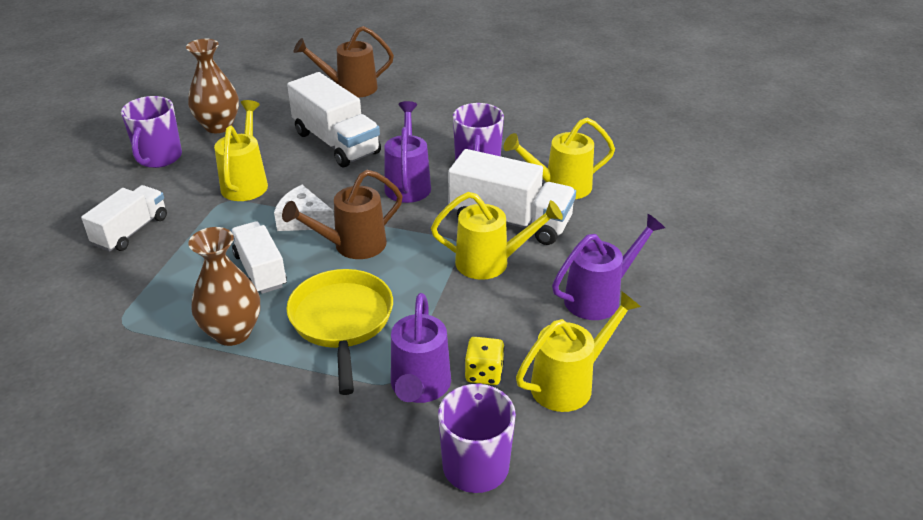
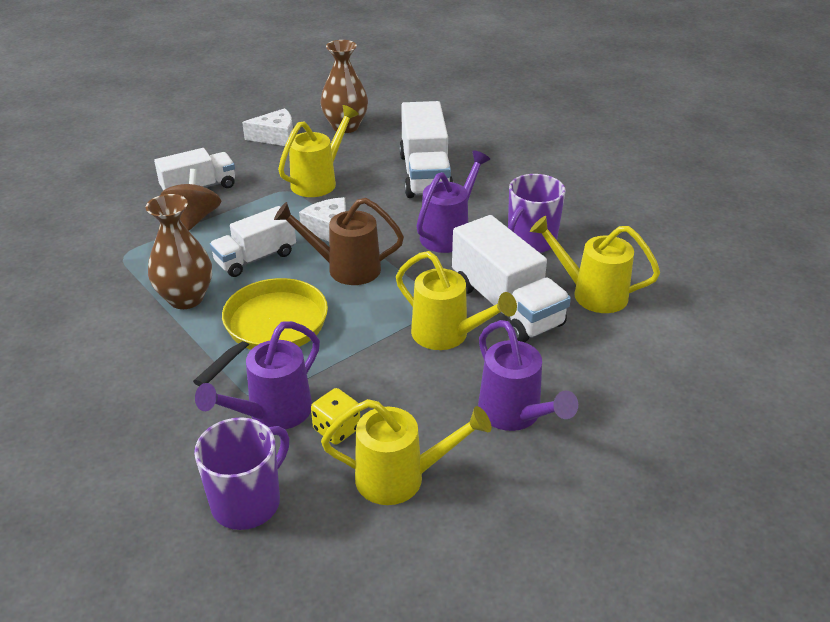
camera: 35 degrees right, 0 degrees up
purple mug [121,96,182,168] -> white cheese [242,108,293,146]
white truck [231,222,287,294] -> white truck turned 135 degrees counterclockwise [210,206,296,277]
brown watering can [294,26,394,98] -> none
purple watering can [552,214,665,320] -> purple watering can turned 60 degrees clockwise [478,320,578,431]
none -> brown spinning top [161,169,221,230]

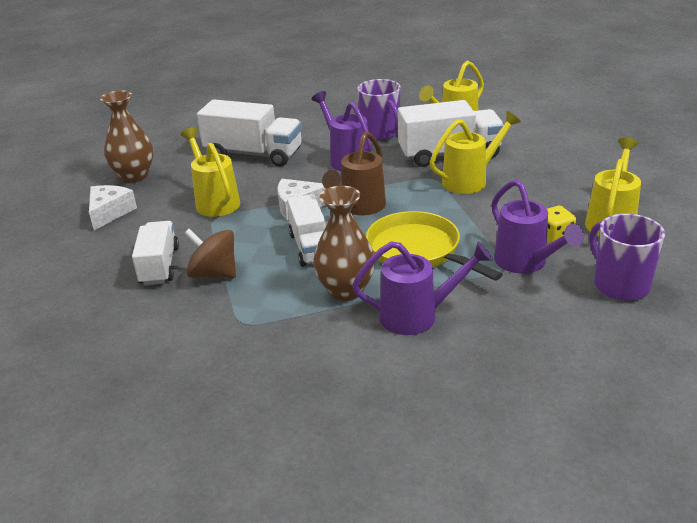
camera: 65 degrees left, 5 degrees down
purple watering can [478,320,578,431] -> purple watering can moved to [352,241,493,335]

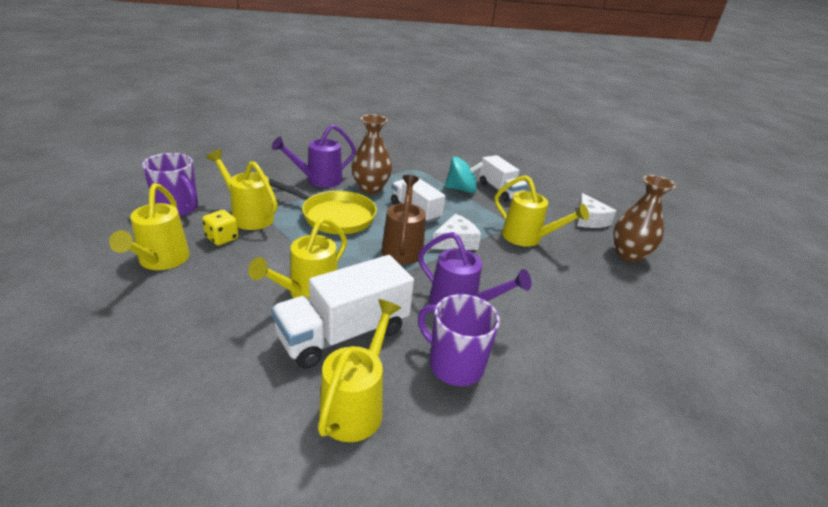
camera: 150 degrees right, 0 degrees up
brown spinning top [184,229,236,278] -> turquoise spinning top [445,157,484,194]
white truck [197,99,302,167] -> none
purple watering can [491,179,584,273] -> yellow watering can [206,150,278,230]

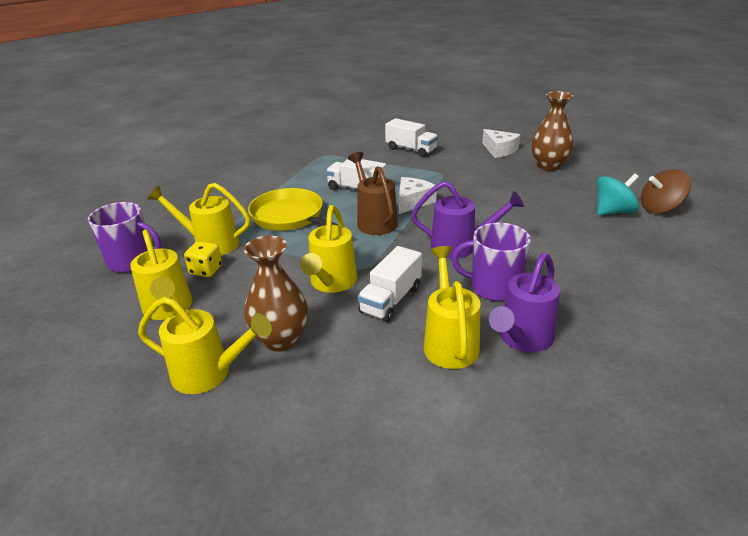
camera: 20 degrees left, 0 degrees up
yellow pan [269,179,377,234] -> yellow pan turned 135 degrees counterclockwise [248,188,338,231]
white truck [271,255,414,369] -> white truck [358,246,422,322], size x0.66
purple watering can [272,124,356,188] -> purple watering can moved to [489,253,560,352]
brown vase [351,114,392,194] -> brown vase moved to [244,236,308,352]
turquoise spinning top [445,157,484,194] -> turquoise spinning top moved to [597,173,639,215]
yellow watering can [495,175,589,247] -> yellow watering can moved to [138,297,272,394]
none -> brown spinning top [641,169,691,214]

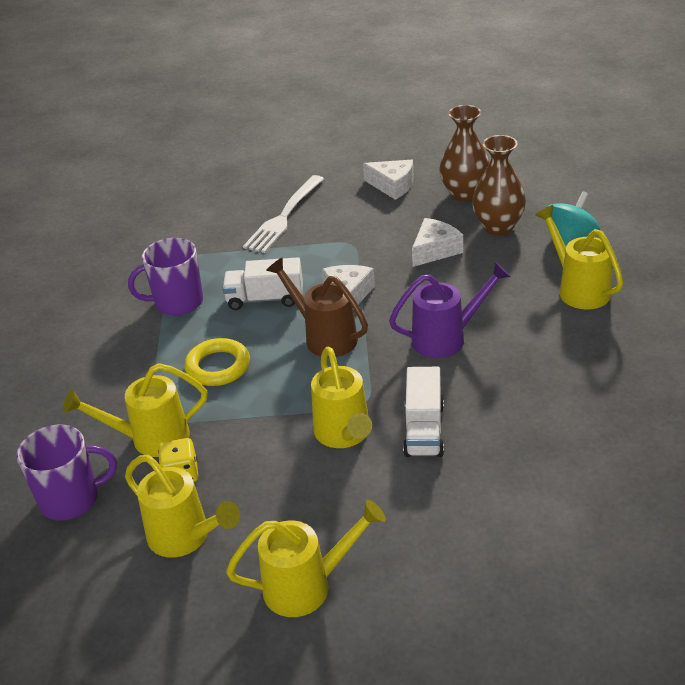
camera: 25 degrees left, 5 degrees up
brown vase [244,236,308,352] -> brown vase moved to [472,135,526,236]
yellow pan [248,188,338,231] -> yellow ring [184,338,250,386]
white truck [385,118,438,157] -> white fork [243,175,324,253]
yellow watering can [424,246,481,369] -> yellow watering can moved to [535,205,623,310]
purple mug [452,223,531,301] -> purple mug moved to [128,238,203,316]
purple watering can [489,253,560,352] -> none
brown spinning top [641,169,691,214] -> none
none -> white cheese [412,218,463,267]

